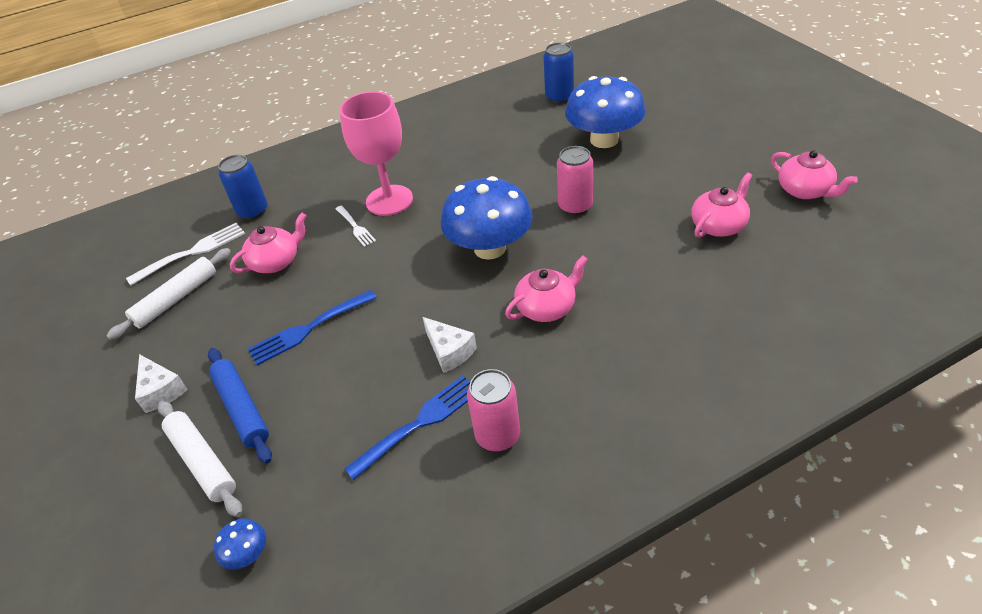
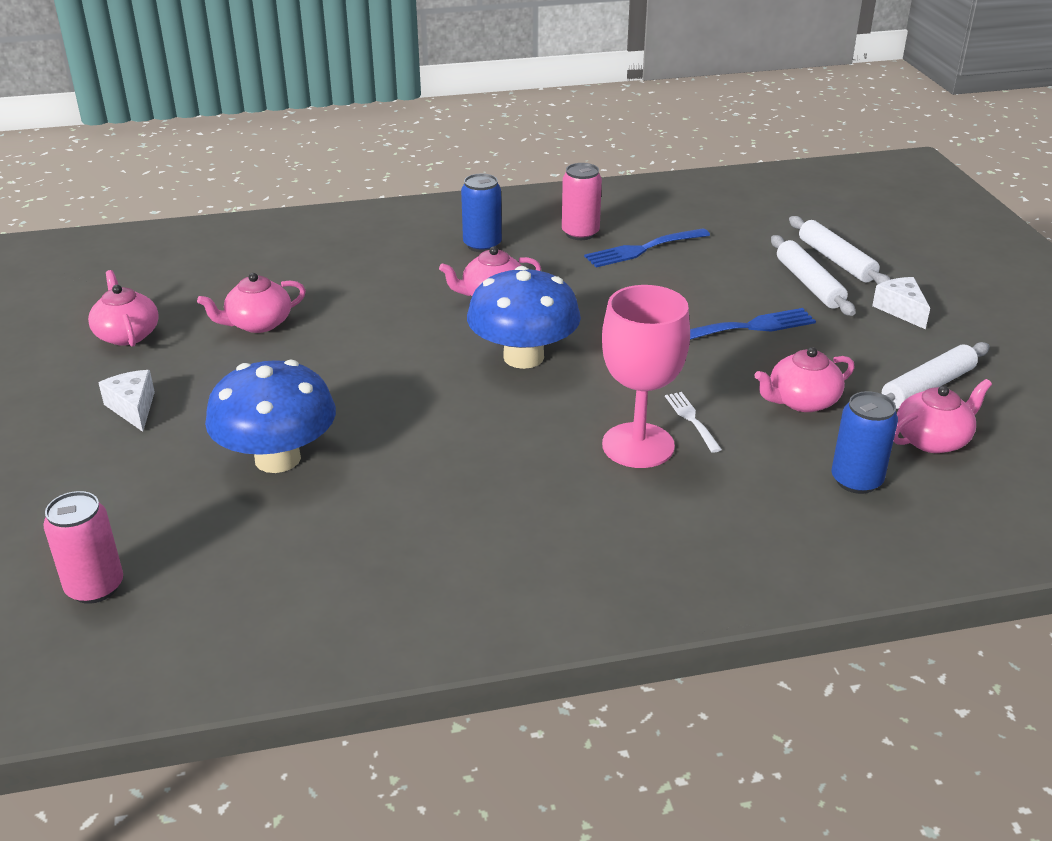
camera: 170 degrees left, 10 degrees down
white fork [126,223,245,286] -> pink teapot [893,379,992,453]
blue rolling pin [208,348,272,464] -> white rolling pin [771,235,856,316]
blue mushroom [214,519,266,569] -> none
white cheese [423,317,477,373] -> white cheese moved to [98,370,155,432]
blue can [543,42,574,103] -> blue can moved to [461,173,502,252]
pink can [557,146,593,215] -> pink can moved to [43,491,123,604]

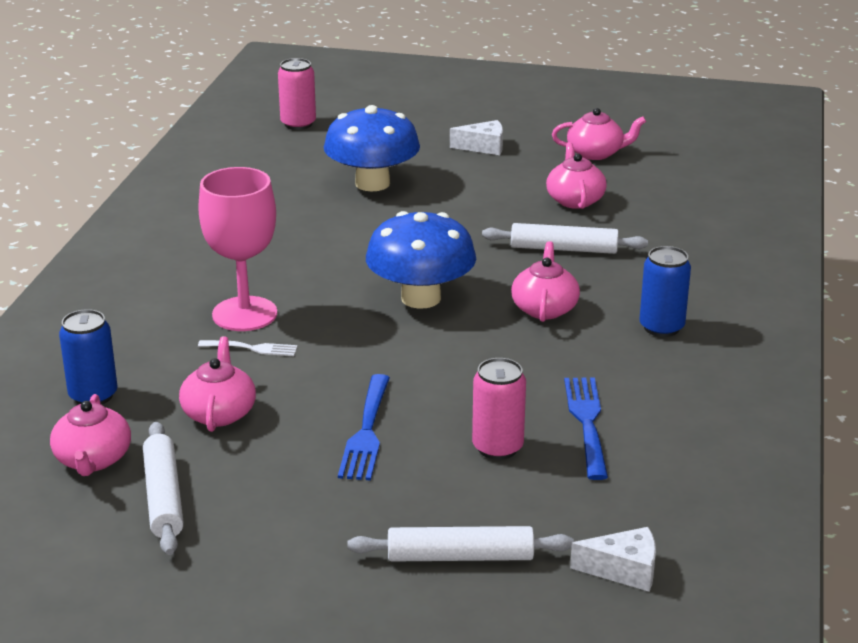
camera: 115 degrees right, 5 degrees down
pink can [562,163,602,240] -> pink can moved to [472,358,526,460]
white rolling pin [771,235,856,316] -> white rolling pin moved to [482,223,648,254]
white cheese [872,277,930,329] -> white cheese moved to [570,527,656,592]

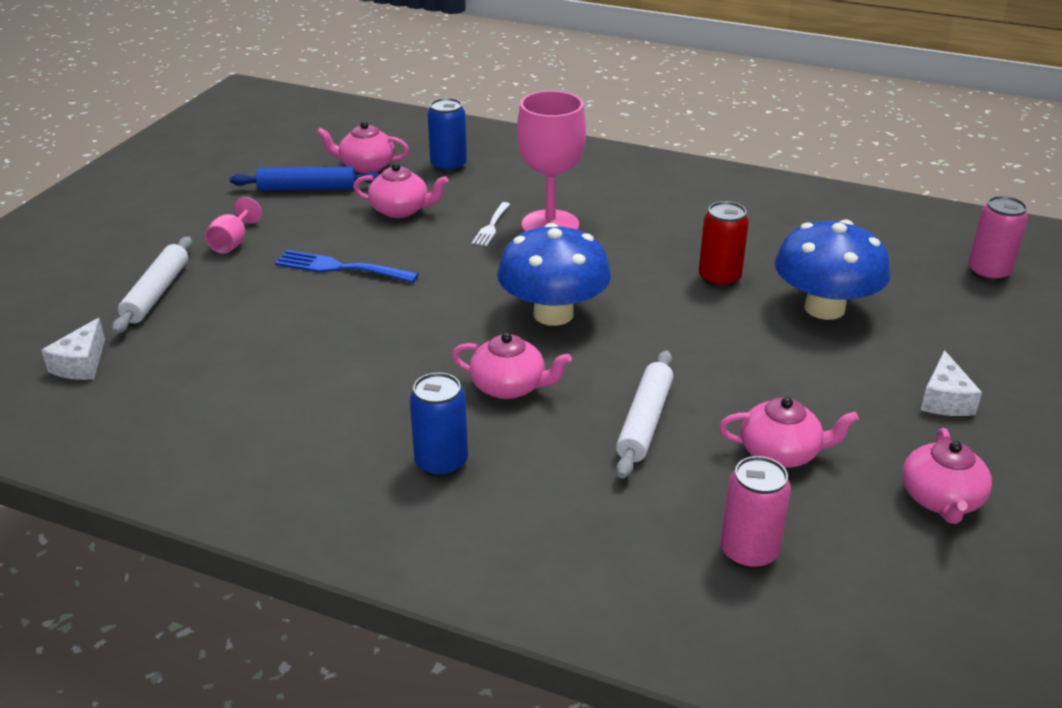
camera: 100 degrees right, 5 degrees up
white rolling pin [143,422,184,555] -> blue rolling pin [230,167,380,191]
pink can [472,358,526,460] -> pink can moved to [720,456,791,569]
blue fork [564,378,608,480] -> none
none -> pink goblet [205,197,262,254]
none -> red can [699,201,749,288]

